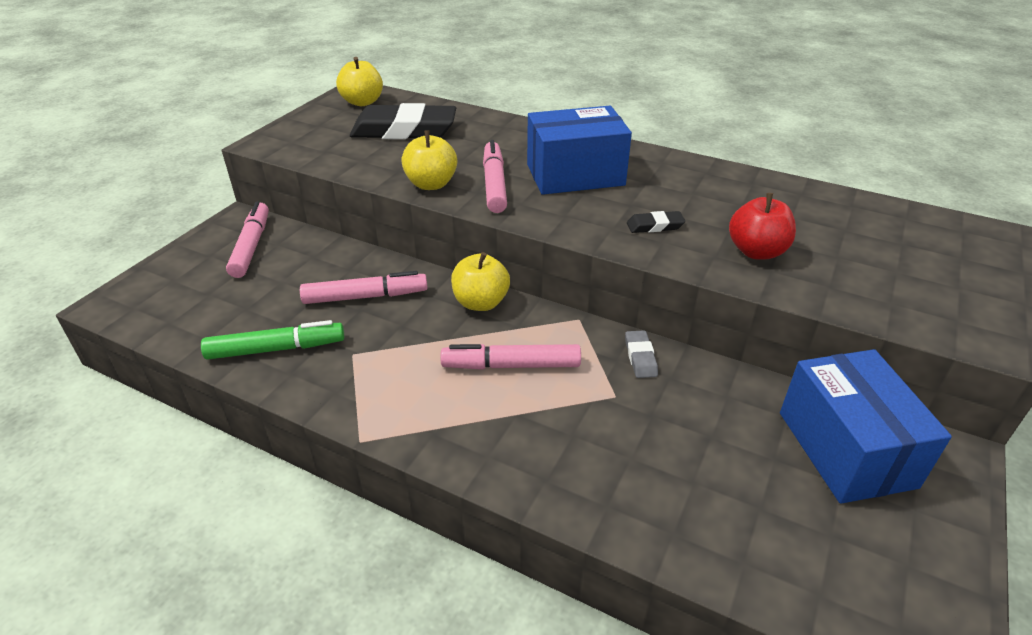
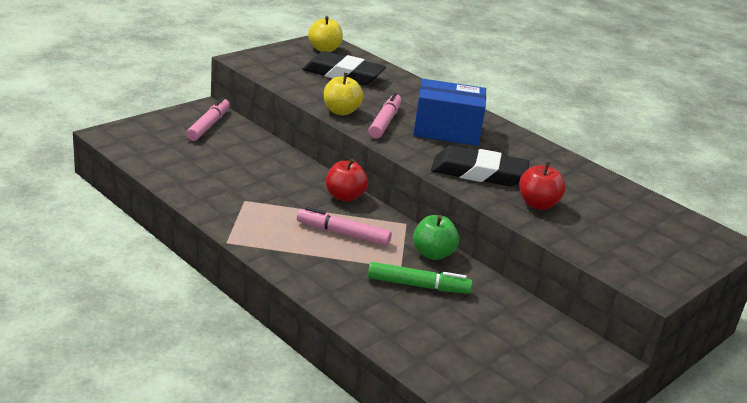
camera: 15 degrees right, 10 degrees down
green marker [201,320,344,360] -> green marker moved to [368,262,472,294]
pink marker [300,271,428,304] -> none
yellow apple [451,252,510,311] -> red apple [326,158,368,202]
grey eraser [625,330,658,378] -> green apple [413,215,459,260]
black eraser [627,211,685,233] -> black eraser [431,145,529,186], size x2.36
blue box [780,349,952,504] -> none

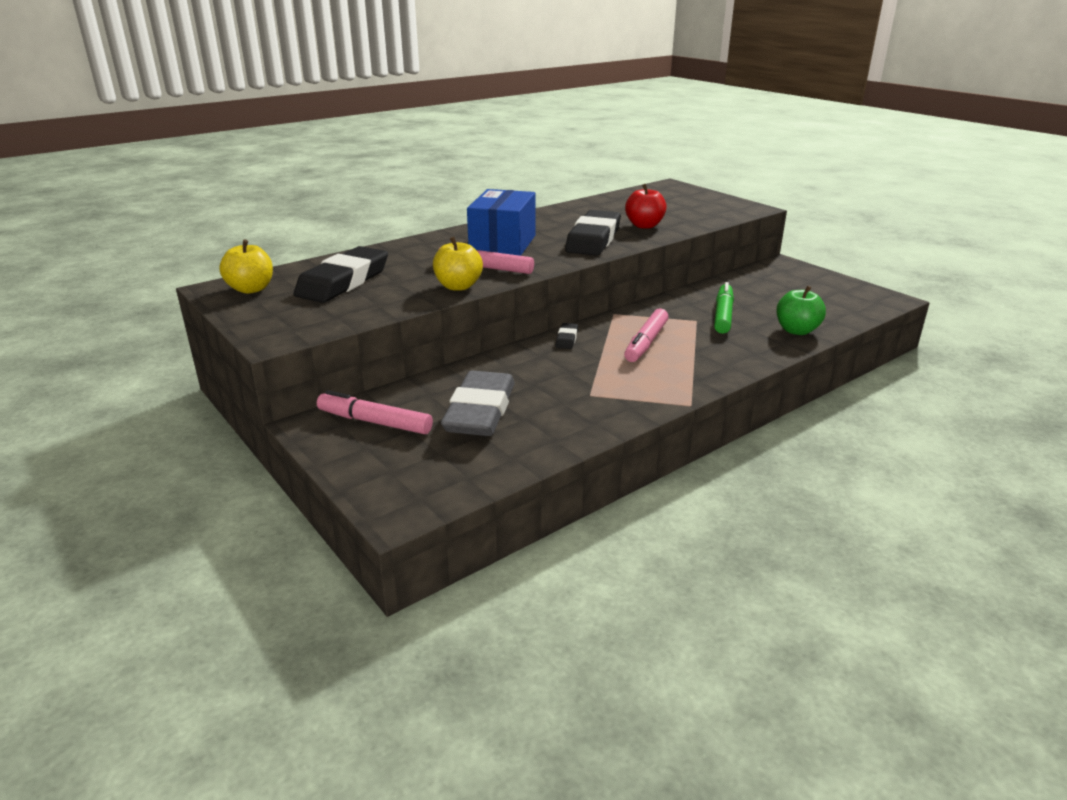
camera: 80 degrees left, 0 degrees up
red apple [326,158,368,202] -> black eraser [556,323,578,349]
green apple [413,215,459,260] -> green apple moved to [776,285,826,335]
none -> grey eraser [441,371,515,436]

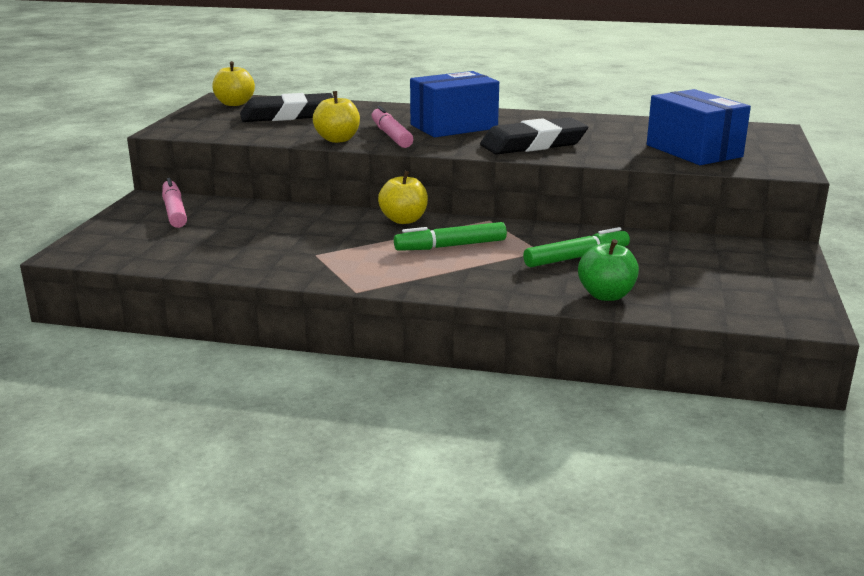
camera: 50 degrees right, 5 degrees down
grey eraser [441,371,515,436] -> none
black eraser [556,323,578,349] -> yellow apple [378,171,428,224]
pink marker [624,309,669,362] -> green marker [394,222,507,251]
red apple [625,184,667,229] -> none
none -> blue box [647,89,751,165]

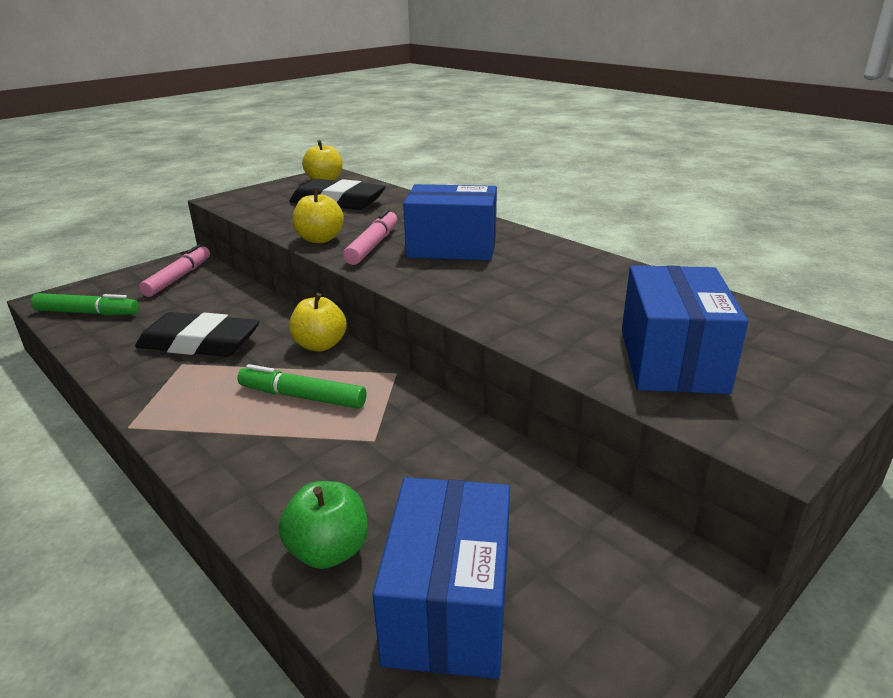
camera: 35 degrees right, 5 degrees up
black eraser [480,117,588,154] -> black eraser moved to [135,312,260,357]
green marker [523,227,630,267] -> green marker moved to [31,293,139,315]
none -> blue box [373,477,510,679]

